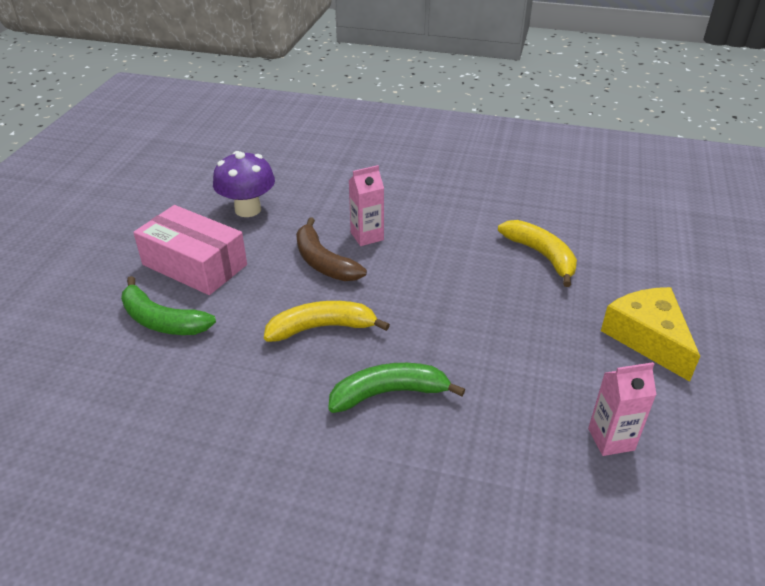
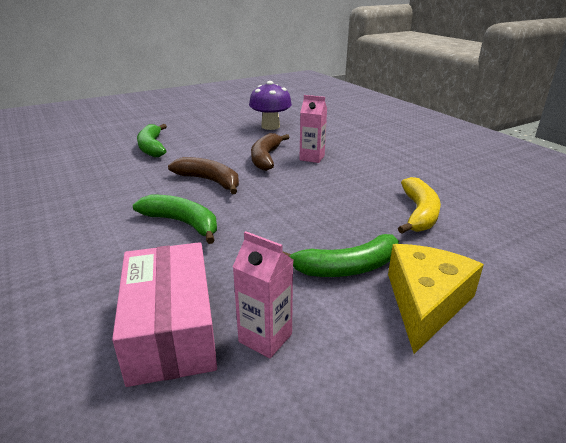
camera: 45 degrees right, 10 degrees down
pink box [133,205,247,295] -> pink box moved to [112,242,217,387]
yellow banana [264,301,390,342] -> brown banana [168,157,239,194]
none -> green banana [282,234,399,277]

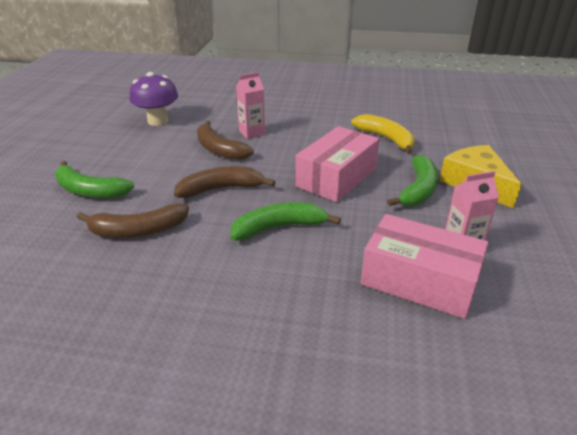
camera: 50 degrees left, 5 degrees up
none -> brown banana [77,203,189,238]
none -> pink box [295,126,379,202]

